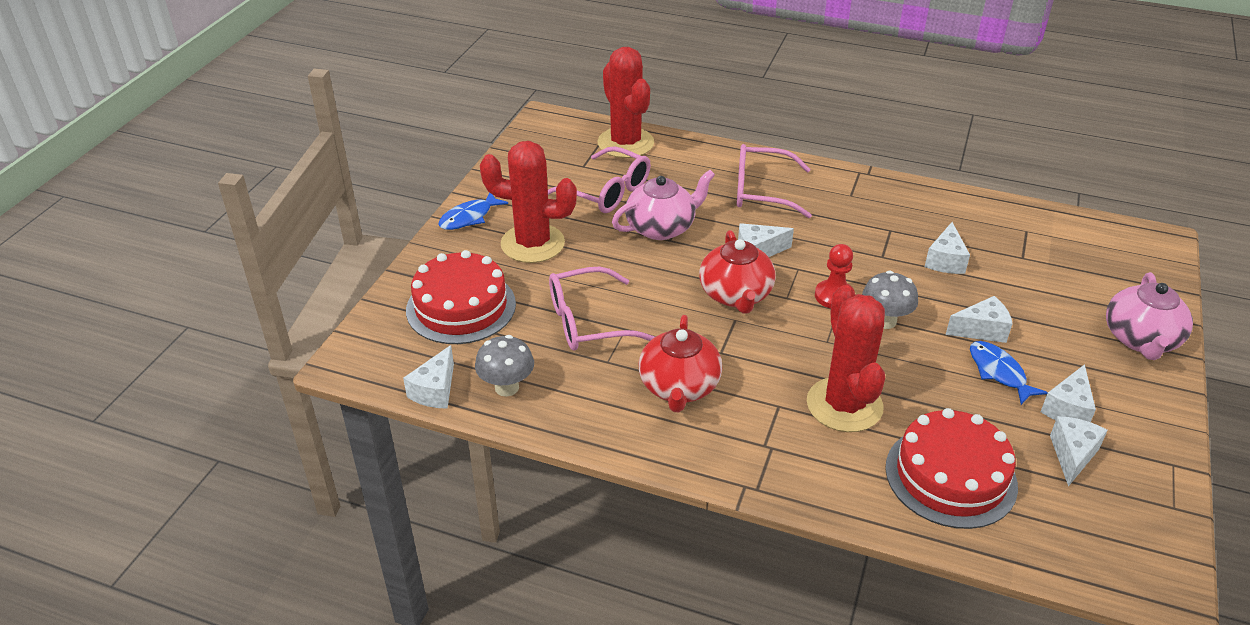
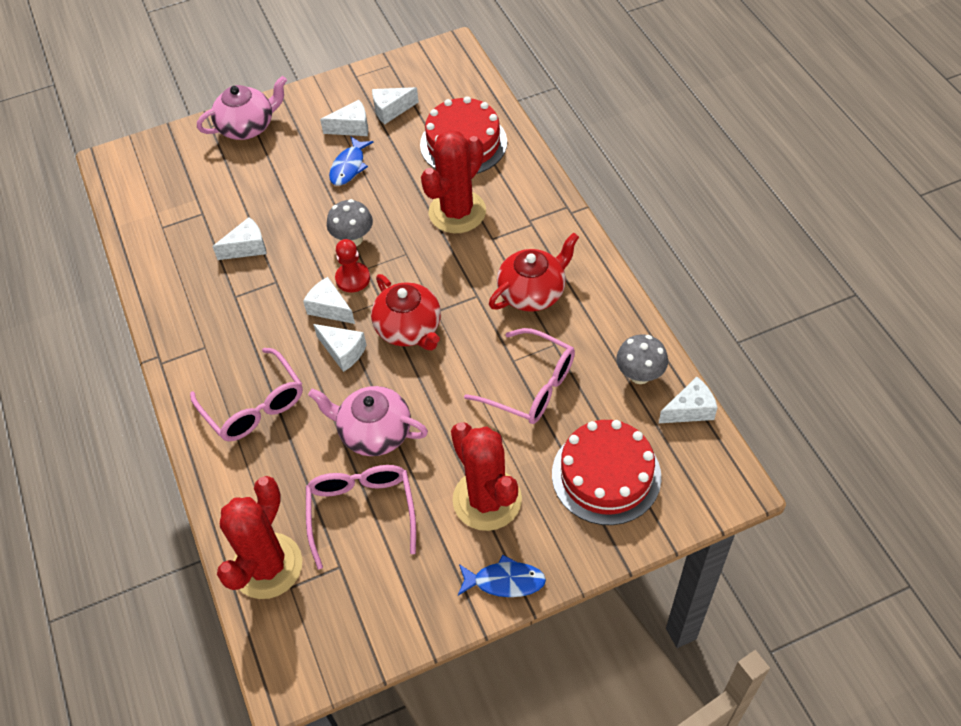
camera: 130 degrees left, 15 degrees up
red teapot [699,230,776,314] -> red teapot turned 105 degrees clockwise [371,274,441,351]
white cheese [946,296,1013,343] -> white cheese moved to [303,277,355,324]

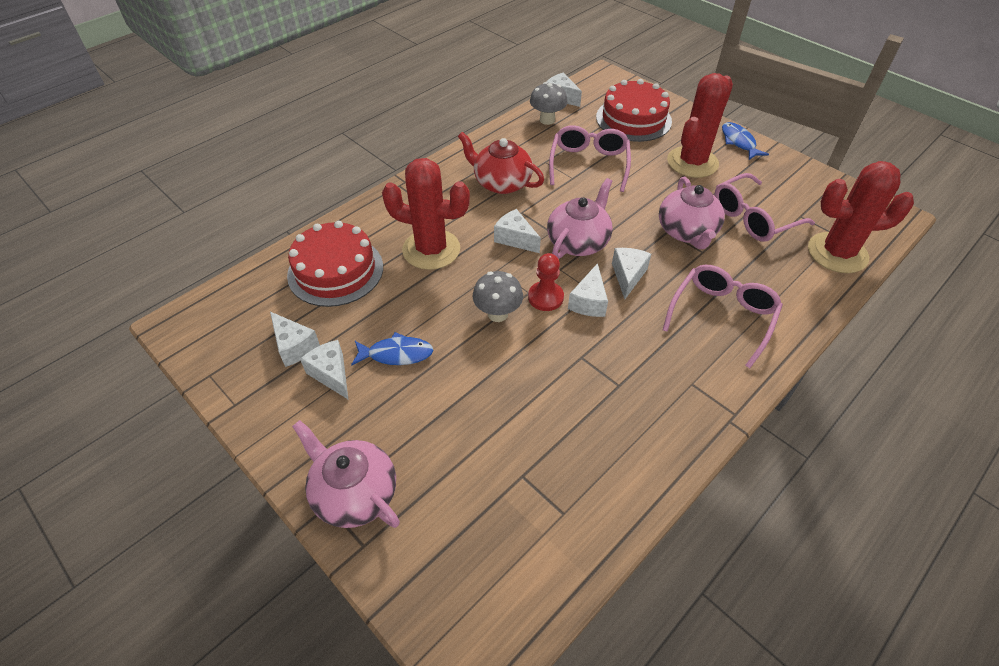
camera: 115 degrees left, 5 degrees down
white cheese [212,217,267,260] -> white cheese moved to [494,209,541,253]
red teapot [371,274,441,351] -> pink teapot [547,178,613,259]

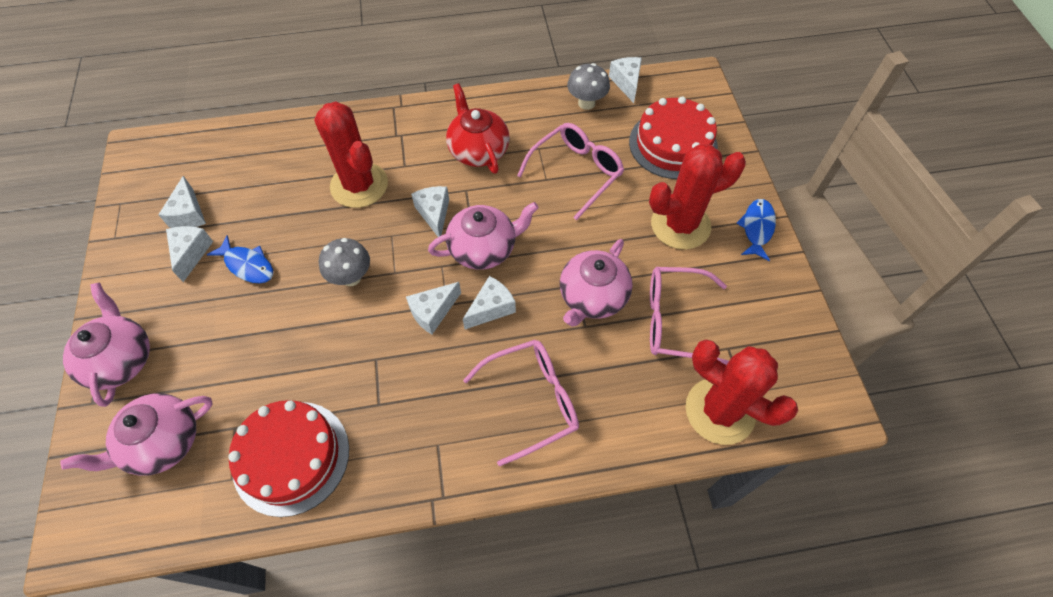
camera: 35 degrees right, 10 degrees up
red cake [287,221,383,307] -> red cake moved to [228,400,349,517]
red pawn [528,253,564,311] -> none
none -> pink teapot [60,393,213,476]

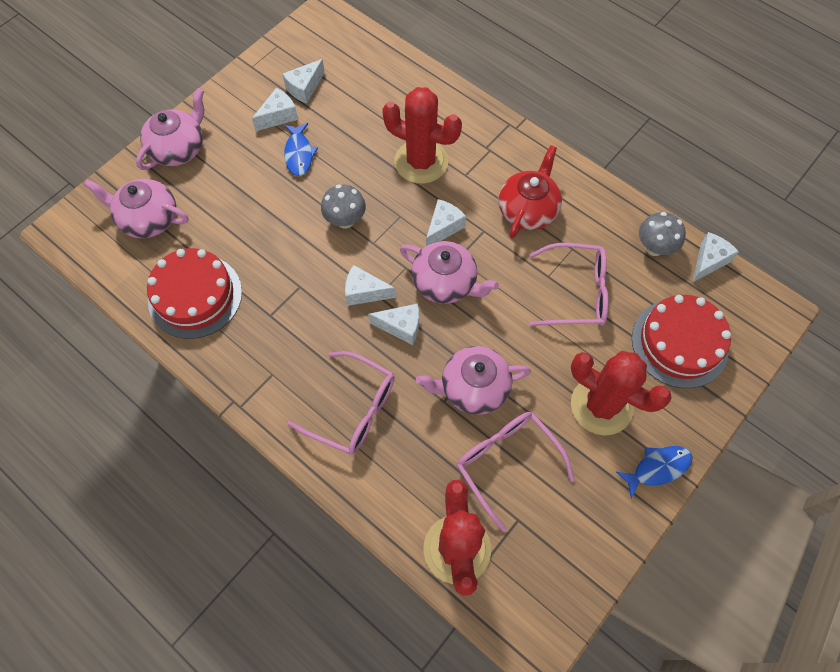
camera: 50 degrees right, 5 degrees up
red cactus [314,101,388,208] -> red cactus turned 75 degrees counterclockwise [382,87,462,184]

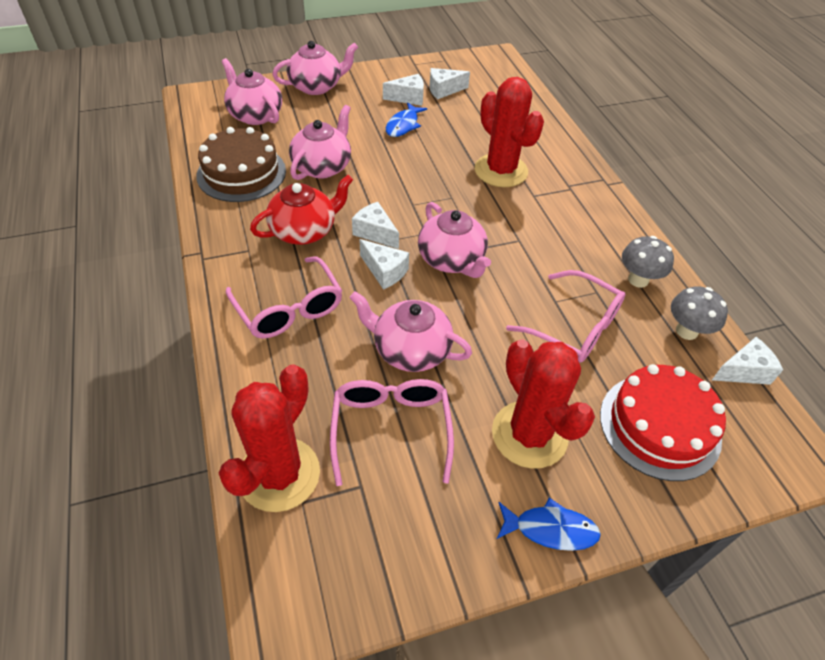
camera: 30 degrees right, 15 degrees down
red cake [147,248,242,339] -> brown cake [196,127,286,202]
grey mushroom [321,185,366,228] -> grey mushroom moved to [622,236,674,288]
white cheese [426,199,466,246] -> none
red teapot [498,145,562,239] -> red teapot moved to [250,175,353,245]
none -> pink teapot [289,105,351,180]

